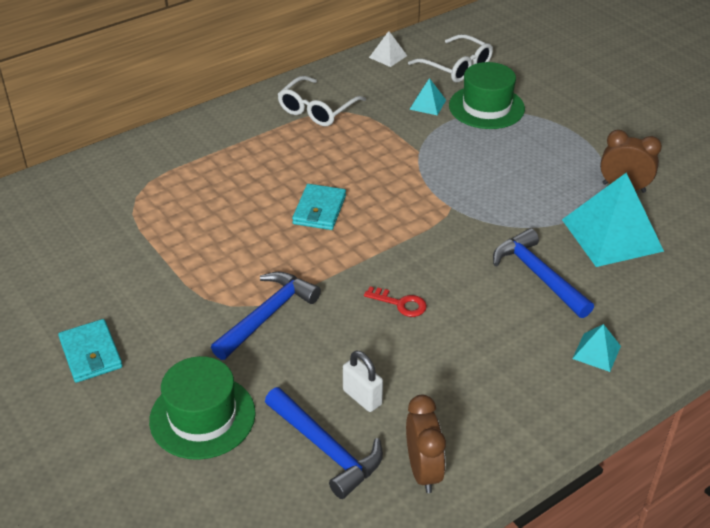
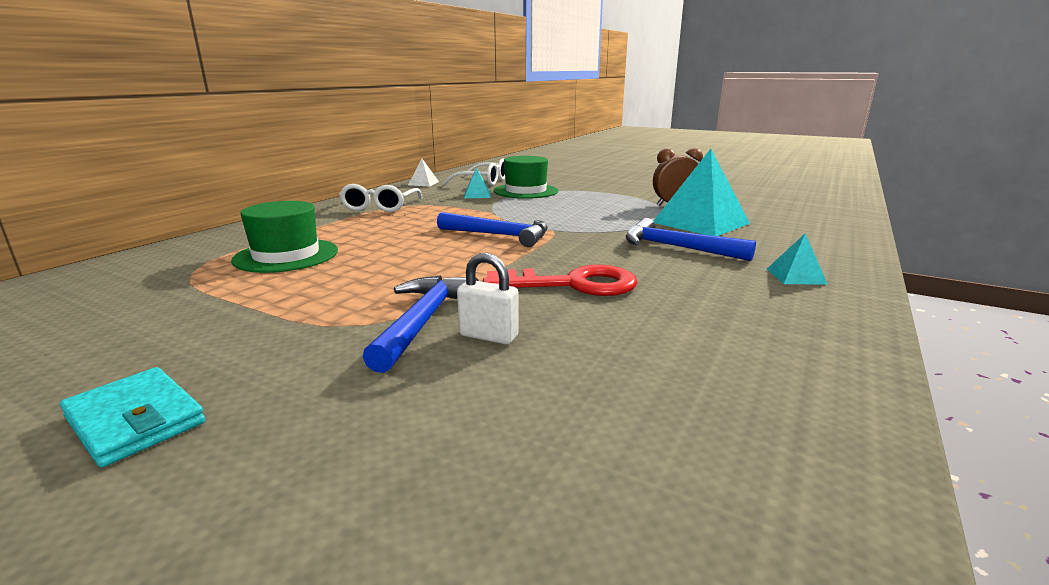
camera: 25 degrees left, 20 degrees down
green hat [149,356,256,460] -> green hat moved to [231,201,338,273]
blue hammer [265,387,383,499] -> blue hammer moved to [437,212,548,247]
turquoise wallet [292,184,346,230] -> none
white padlock [343,350,383,412] -> white padlock moved to [457,253,519,344]
red key [364,287,427,317] -> red key [483,265,638,296], size x1.98
brown clock [406,395,446,493] -> none

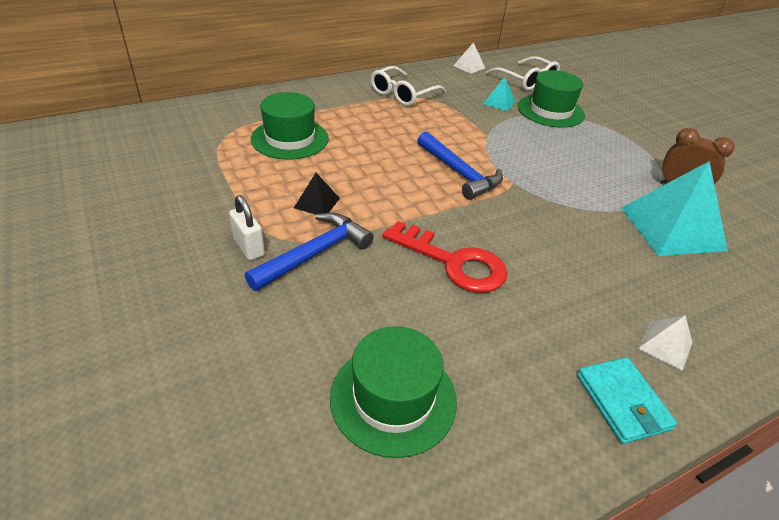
camera: 30 degrees right, 20 degrees up
turquoise wallet [60,367,205,467] -> turquoise wallet moved to [577,357,677,444]
white padlock [457,253,519,344] -> white padlock moved to [229,195,265,260]
blue hammer [626,218,756,261] -> none
turquoise pyramid [767,233,828,285] -> white pyramid [638,315,692,371]
none -> black pyramid [294,173,340,215]
none -> green hat [330,326,457,458]

